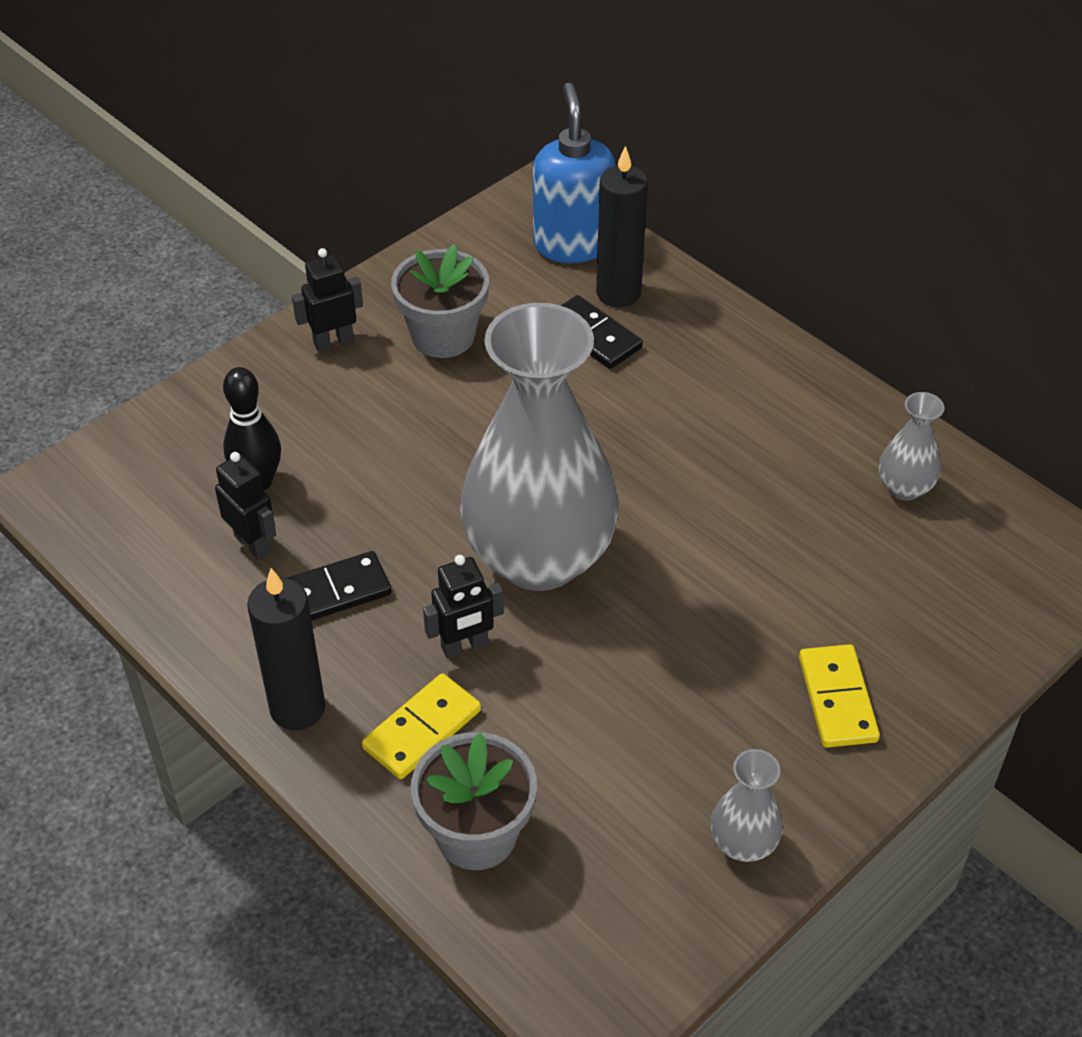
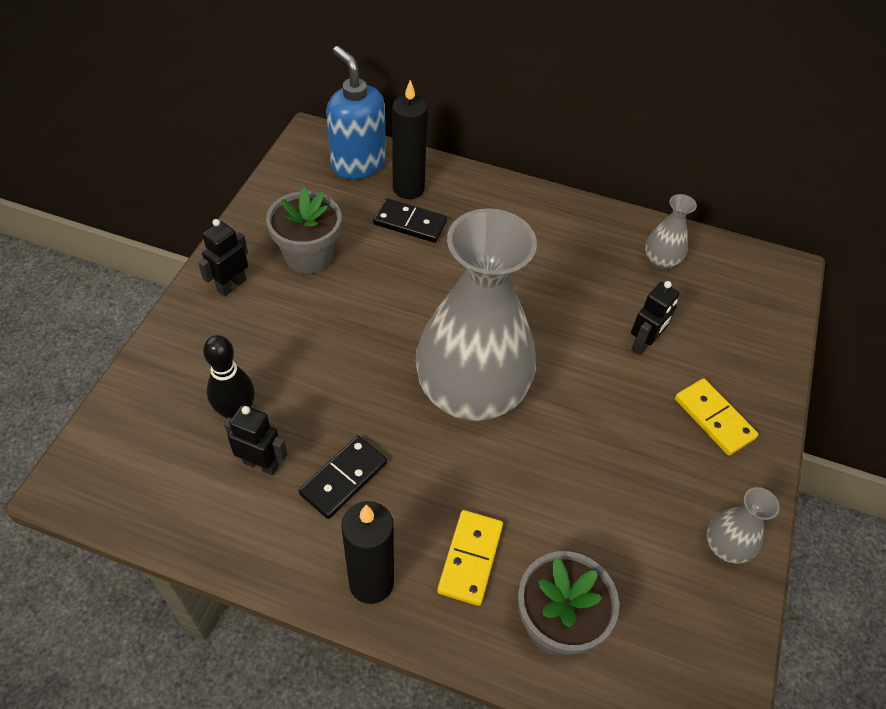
camera: 30 degrees left, 5 degrees up
black robot [423,555,504,658] -> black robot moved to [631,281,679,355]

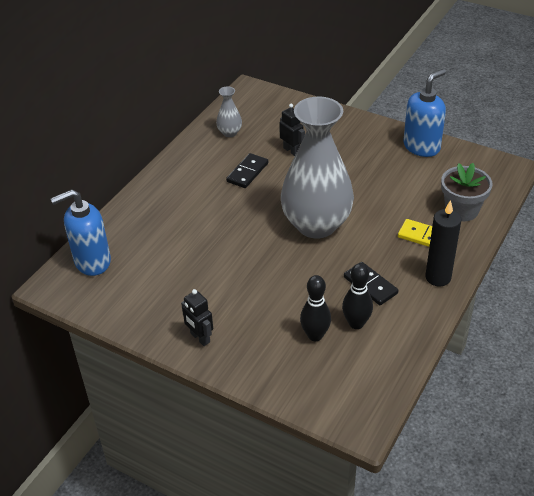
camera: 75 degrees left, 10 degrees down
black robot [224,405,287,475] -> black bowling pin [342,263,373,329]
grey flower pot [266,187,342,274] -> none
black domino [373,198,448,243] -> black domino moved to [226,153,268,188]
black candle [392,80,428,199] -> none
yellow domino [675,378,758,455] -> none
grey vase [707,487,780,564] -> blue soap dispenser [403,69,446,157]

